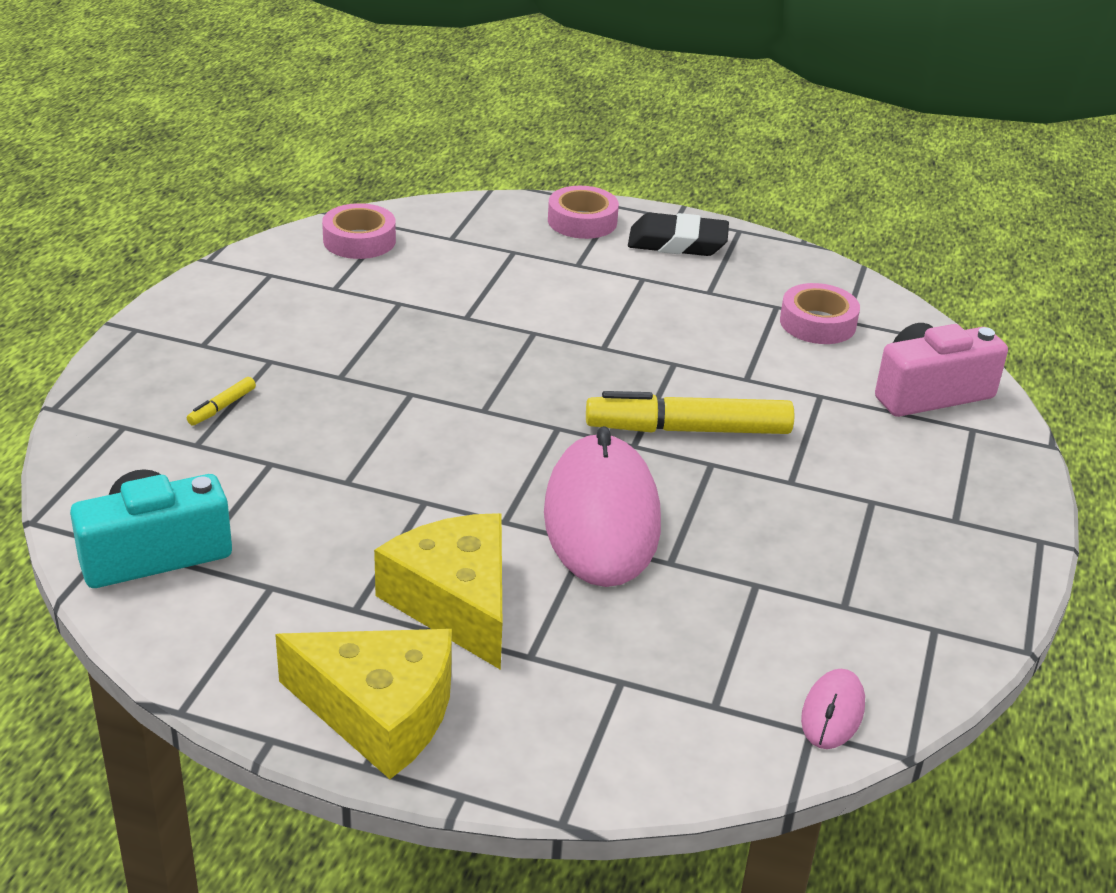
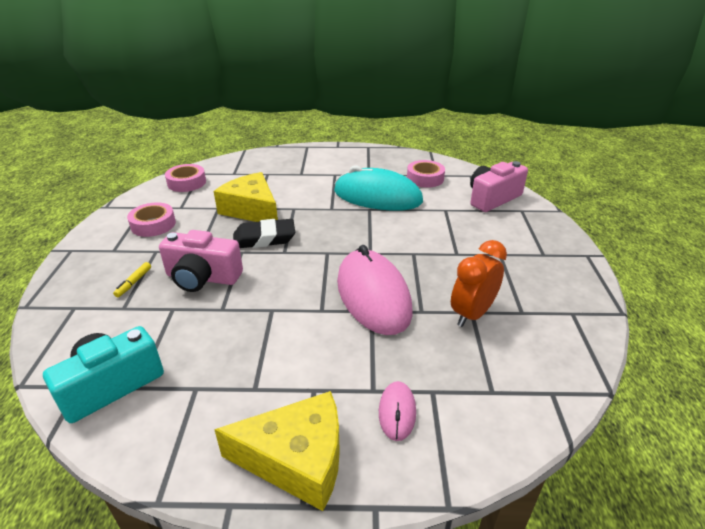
camera: 15 degrees left, 0 degrees up
yellow cheese [374,513,502,670] -> yellow cheese moved to [214,172,278,222]
pink tape [548,186,619,239] -> pink tape moved to [127,202,176,237]
yellow marker [586,391,794,434] -> none
black eraser [628,213,729,256] -> black eraser moved to [233,219,295,248]
pink mouse [801,669,865,749] -> pink mouse moved to [379,381,416,441]
none -> pink camera [159,230,243,292]
none -> turquoise mouse [334,165,423,211]
none -> orange clock [451,240,507,327]

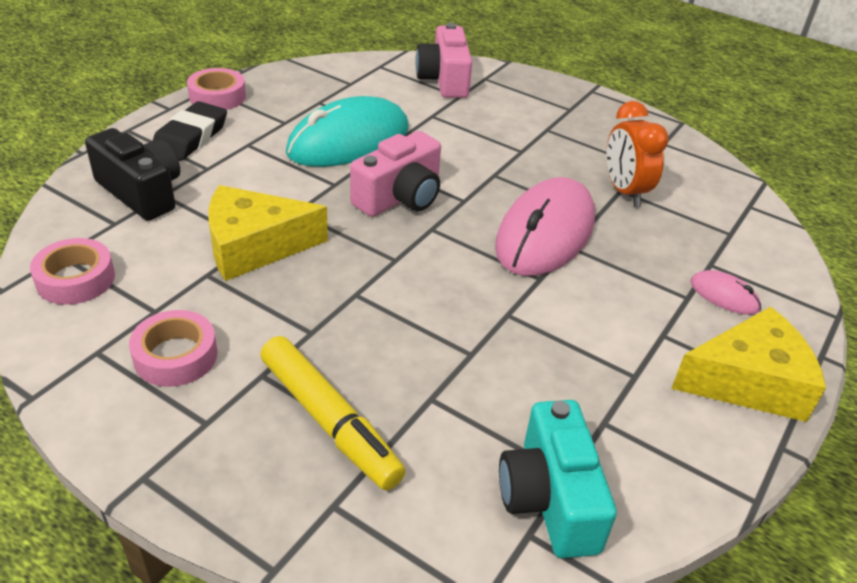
camera: 60 degrees left, 5 degrees up
yellow marker [113,262,151,297] -> yellow marker [260,336,406,490], size x2.42
pink camera [159,230,243,292] -> pink camera moved to [350,131,441,217]
yellow cheese [214,391,340,511] -> yellow cheese turned 45 degrees clockwise [671,307,826,422]
black eraser [233,219,295,248] -> black eraser moved to [153,101,227,161]
pink mouse [337,245,413,335] -> pink mouse turned 75 degrees counterclockwise [495,177,595,276]
pink tape [407,160,445,188] -> pink tape moved to [187,68,246,110]
none -> black camera [85,128,180,221]

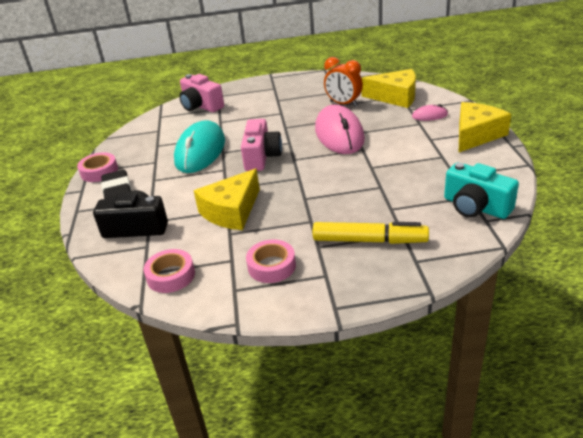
camera: 35 degrees left, 5 degrees down
none -> yellow cheese [361,69,416,108]

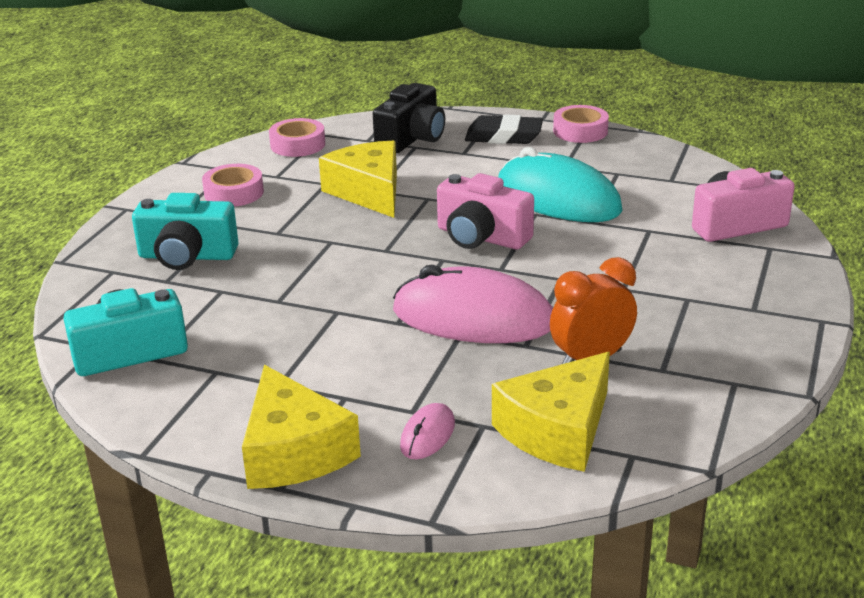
camera: 115 degrees right, 5 degrees down
yellow marker [313,222,429,244] -> turquoise camera [132,193,239,270]

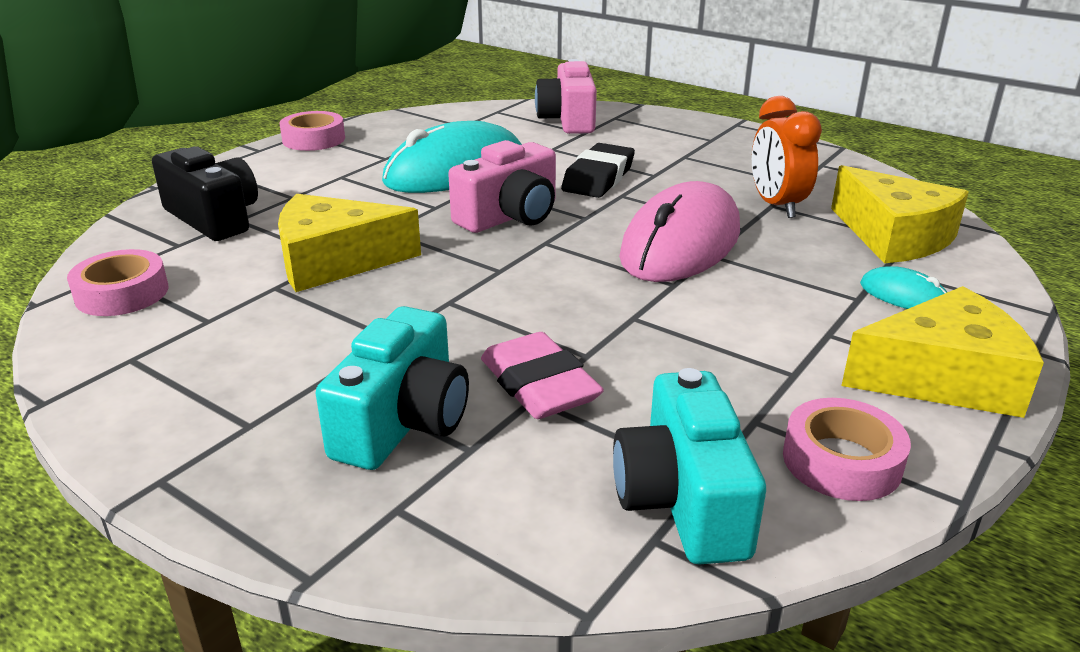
camera: 75 degrees left, 0 degrees up
pink tape [202,164,264,207] -> pink tape moved to [783,398,911,501]
pink mouse [400,403,455,459] -> turquoise mouse [860,266,947,309]
black eraser [465,114,543,144] -> black eraser moved to [561,143,635,198]
none -> pink eraser [481,332,604,419]

